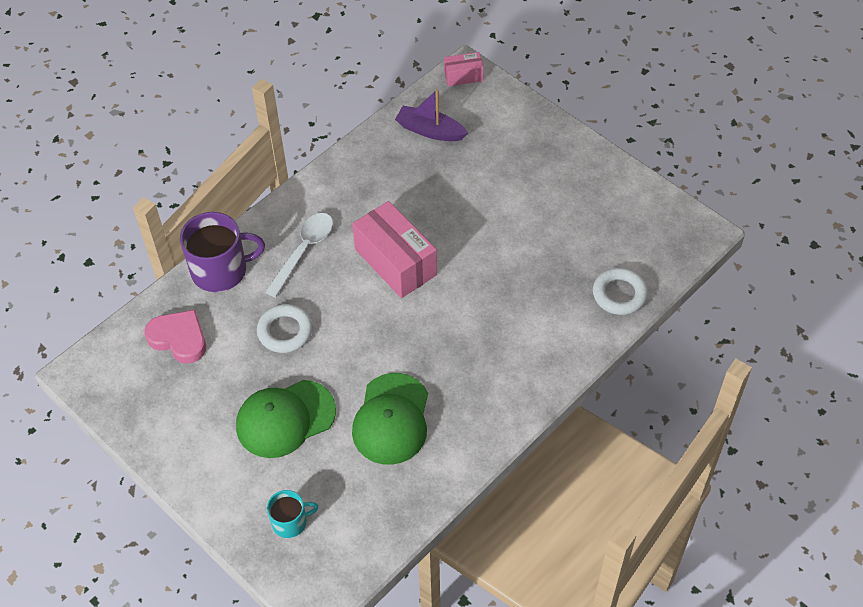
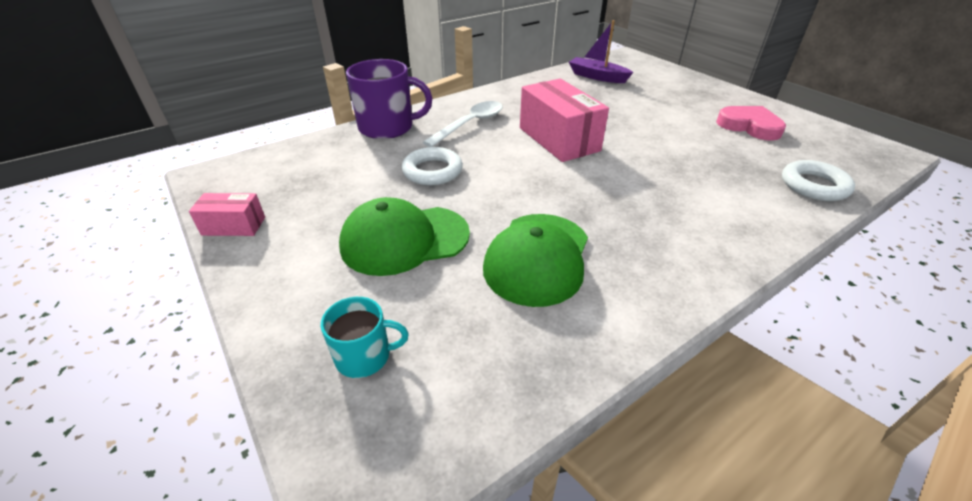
camera: 10 degrees right, 15 degrees down
pink heart [144,310,206,364] -> pink heart moved to [716,106,786,141]
pink box [444,52,484,86] -> pink box moved to [189,193,265,236]

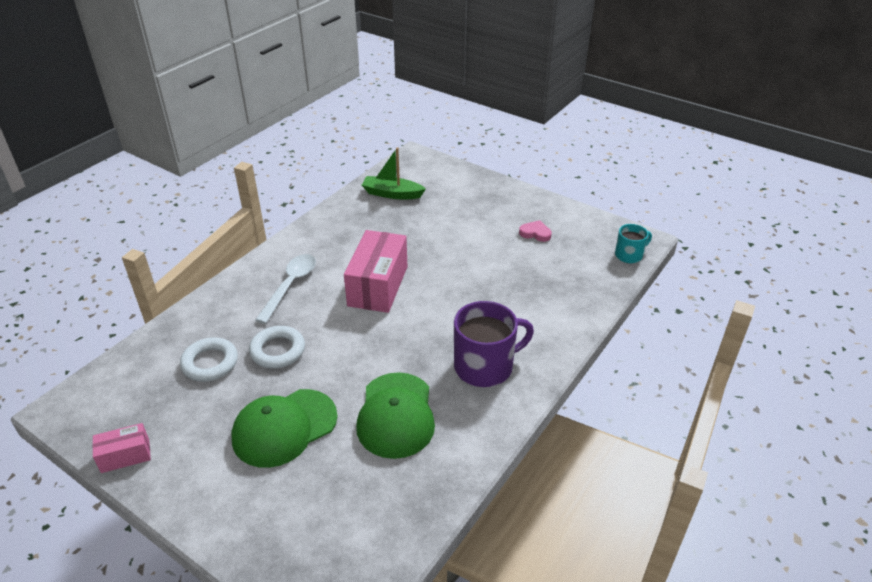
camera: 20 degrees left, 0 degrees up
turquoise mug [321,297,409,378] -> turquoise mug moved to [615,224,652,263]
purple mug [346,59,432,139] -> purple mug moved to [454,301,534,387]
pink box [520,79,609,162] -> pink box turned 60 degrees clockwise [344,230,407,313]
purple boat [569,20,633,83] -> green boat [362,147,426,199]
pink heart [716,106,786,141] -> pink heart [519,220,552,242], size x0.60
white ring [782,160,855,201] -> white ring moved to [180,338,238,382]

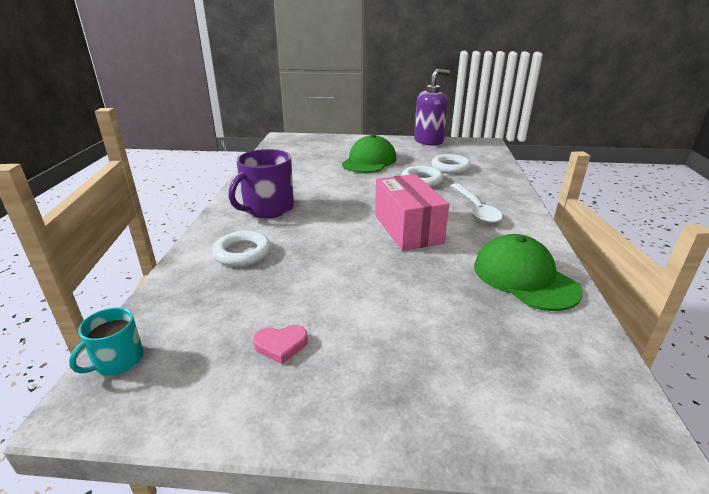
camera: 150 degrees right, 10 degrees down
pink box [92,423,151,473] -> purple soap dispenser [414,69,450,146]
green cap [356,372,435,459] -> green cap moved to [474,234,583,311]
green boat [362,147,426,199] -> none
none -> white ring [212,231,271,267]

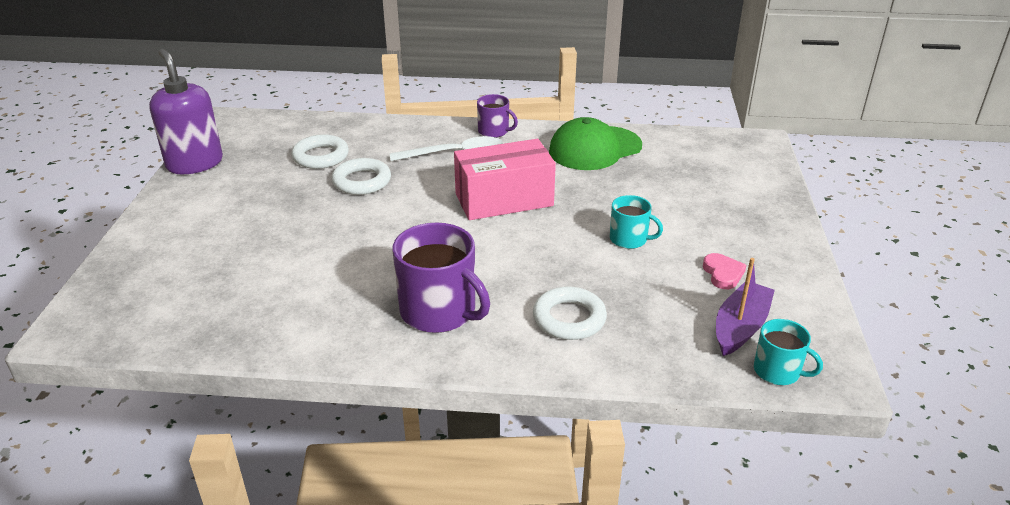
camera: 90 degrees left, 5 degrees up
green cap [342,134,397,173] -> none
none -> purple mug [477,94,518,138]
none -> turquoise mug [610,195,663,249]
none -> purple boat [716,258,775,356]

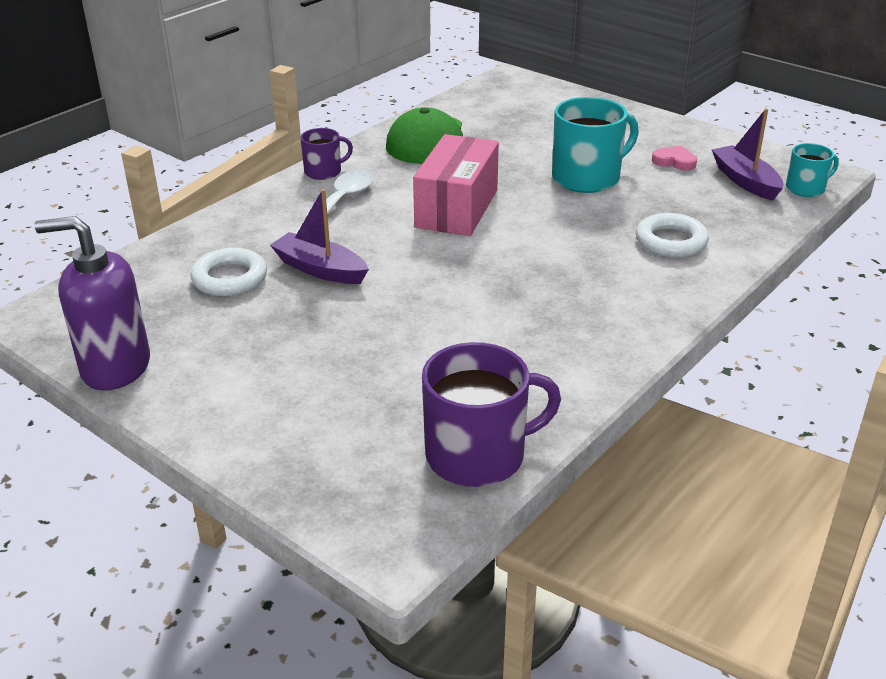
camera: 55 degrees left, 0 degrees up
white ring [331,158,391,195] -> purple boat [270,189,369,284]
purple mug [393,223,490,333] -> purple mug moved to [422,342,561,487]
turquoise mug [610,195,663,249] -> turquoise mug [552,97,639,193], size x1.81

